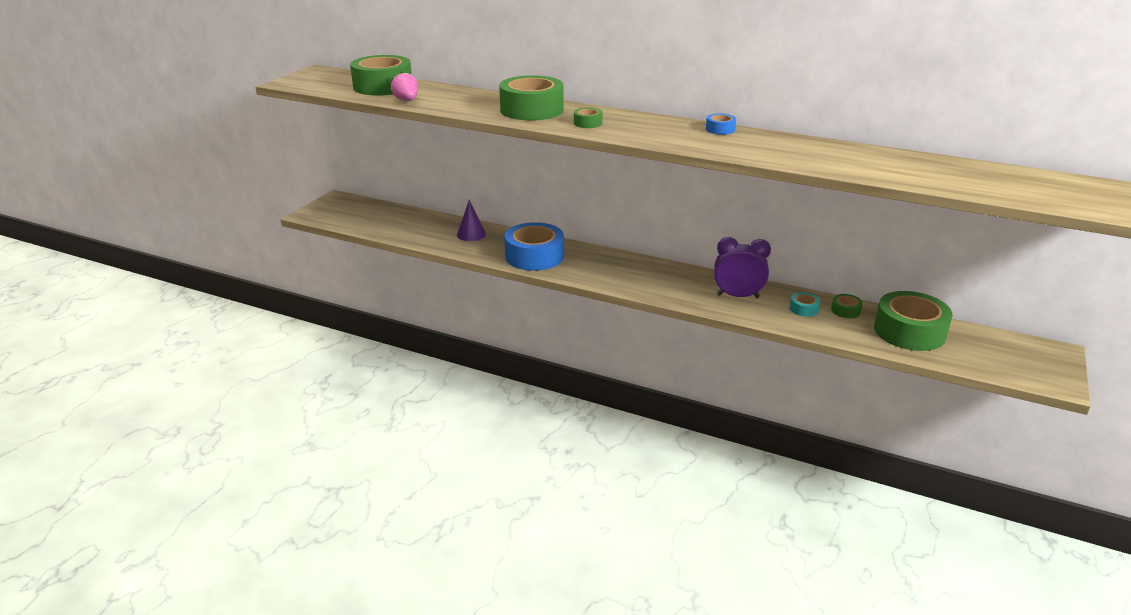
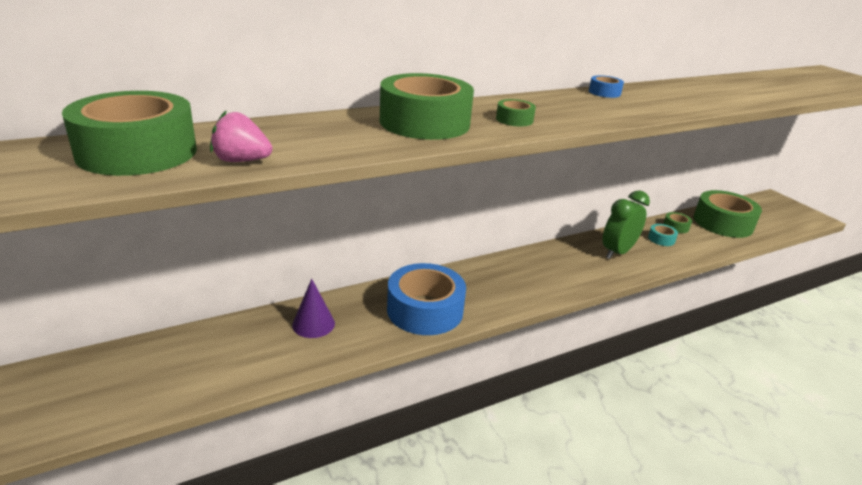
camera: 55 degrees left, 0 degrees up
purple clock [714,237,771,298] -> green clock [602,190,650,259]

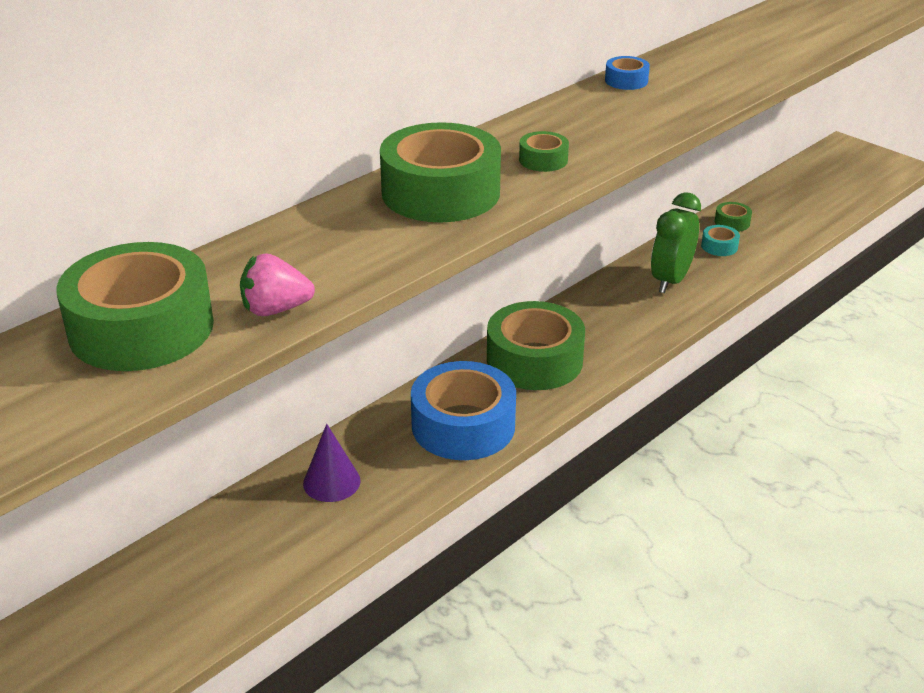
camera: 15 degrees left, 5 degrees up
green tape [694,190,762,238] -> green tape moved to [487,301,585,390]

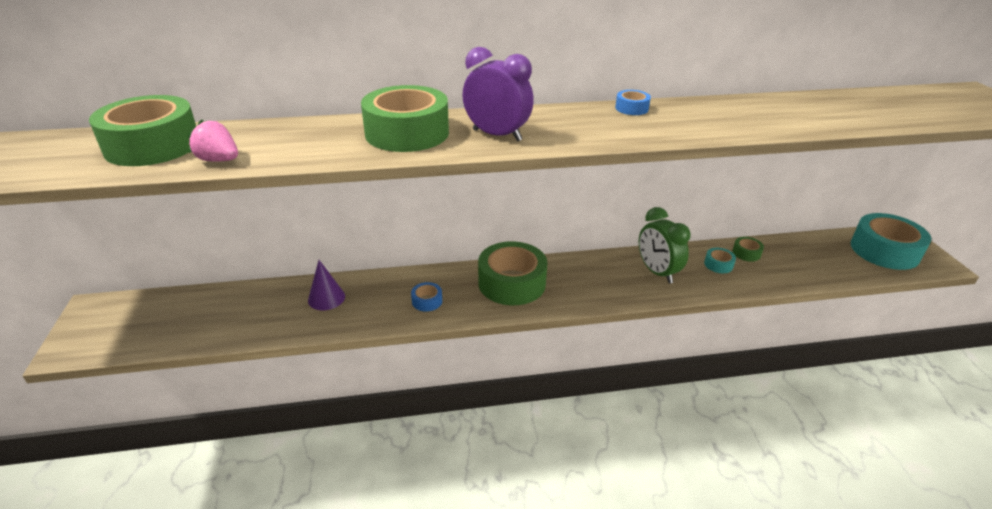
camera: 35 degrees right, 0 degrees up
blue tape [411,361,516,460] -> blue tape [411,282,442,312], size x0.43
green tape [519,131,569,172] -> purple clock [462,47,534,141]
green clock [651,192,701,293] -> green clock turned 90 degrees counterclockwise [639,207,690,284]
none -> turquoise tape [851,213,931,270]

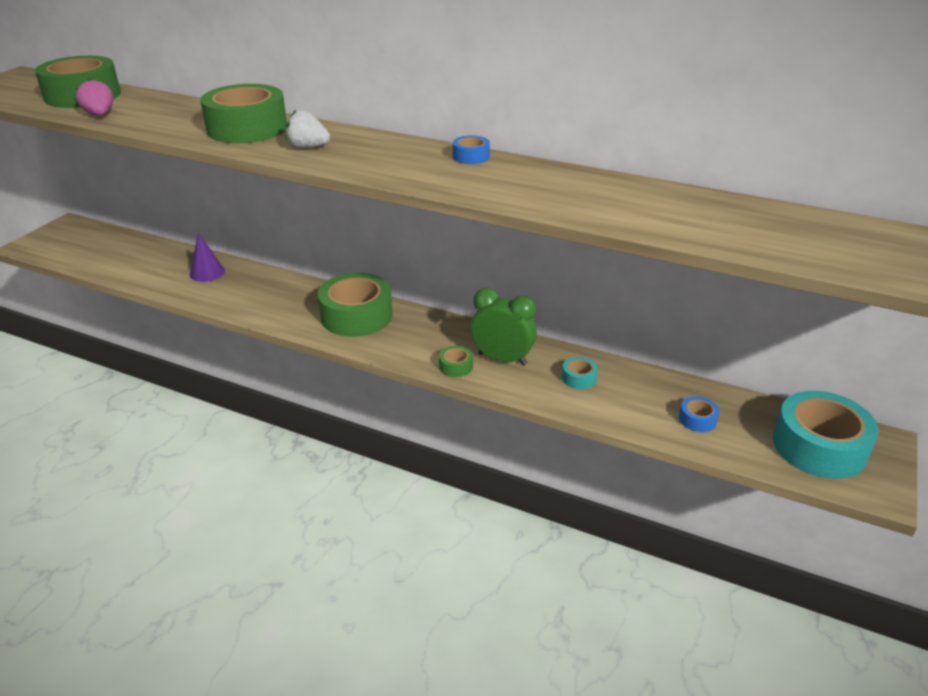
camera: 35 degrees right, 0 degrees up
blue tape [411,282,442,312] -> blue tape moved to [679,396,720,432]
purple clock [462,47,534,141] -> white strawberry [286,110,330,149]
green clock [639,207,690,284] -> green clock turned 105 degrees clockwise [471,288,537,366]
green tape [732,237,764,262] -> green tape moved to [439,346,473,377]

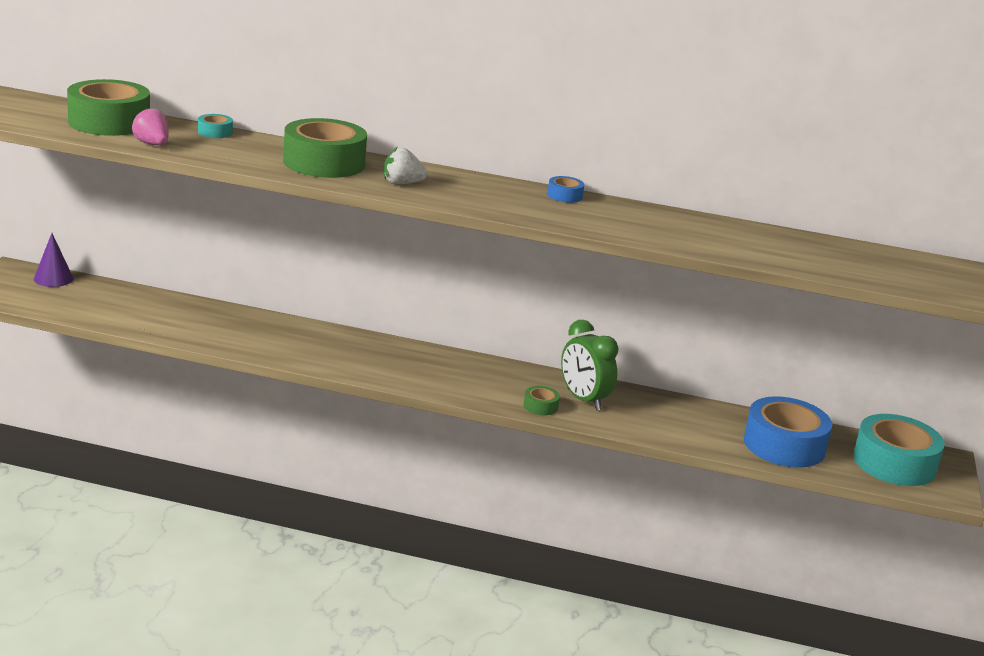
camera: 15 degrees left, 10 degrees down
purple cone [190,232,225,282] -> purple cone moved to [34,233,73,287]
green tape [318,273,392,337] -> none
green clock [471,288,537,366] -> green clock turned 135 degrees counterclockwise [561,320,618,411]
turquoise tape [562,357,598,389] -> turquoise tape moved to [198,114,233,138]
blue tape [679,396,720,432] -> blue tape [744,396,832,468], size x2.31

